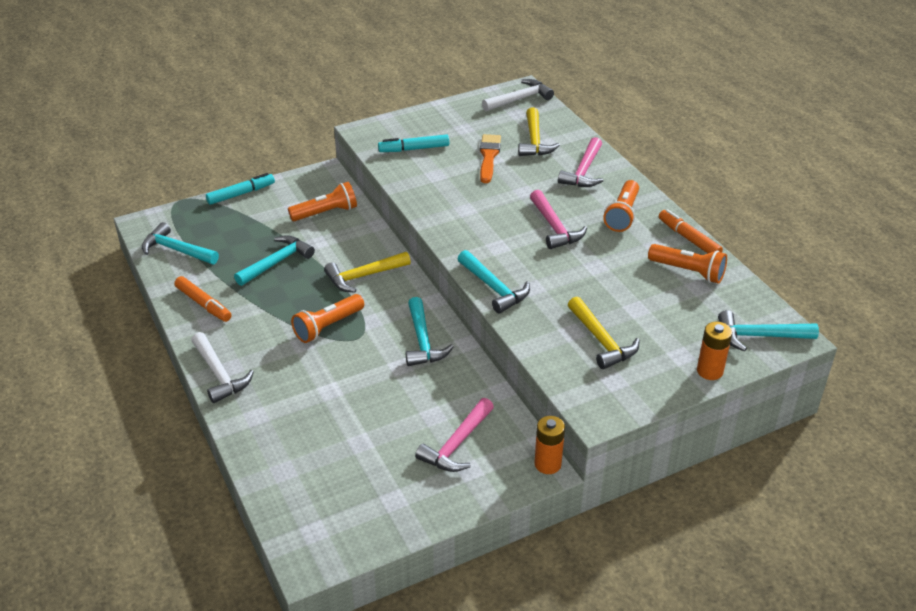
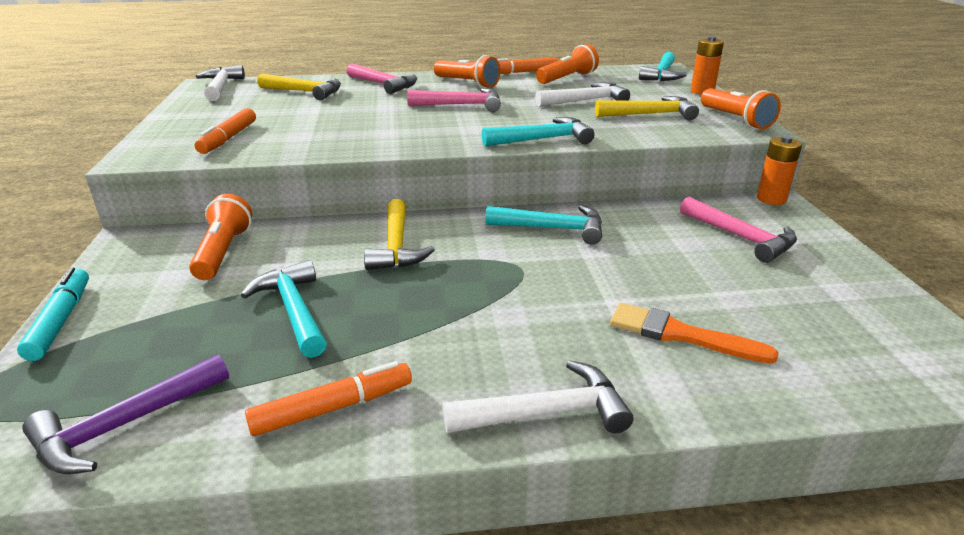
camera: 70 degrees left, 10 degrees down
turquoise hammer [142,222,219,264] -> purple hammer [22,354,229,474]
orange flashlight [291,294,364,343] -> orange flashlight moved to [701,88,781,129]
turquoise marker [378,134,449,152] -> orange marker [195,108,256,154]
orange brush [480,134,501,183] -> orange brush moved to [610,303,779,364]
none -> white hammer [535,83,630,107]

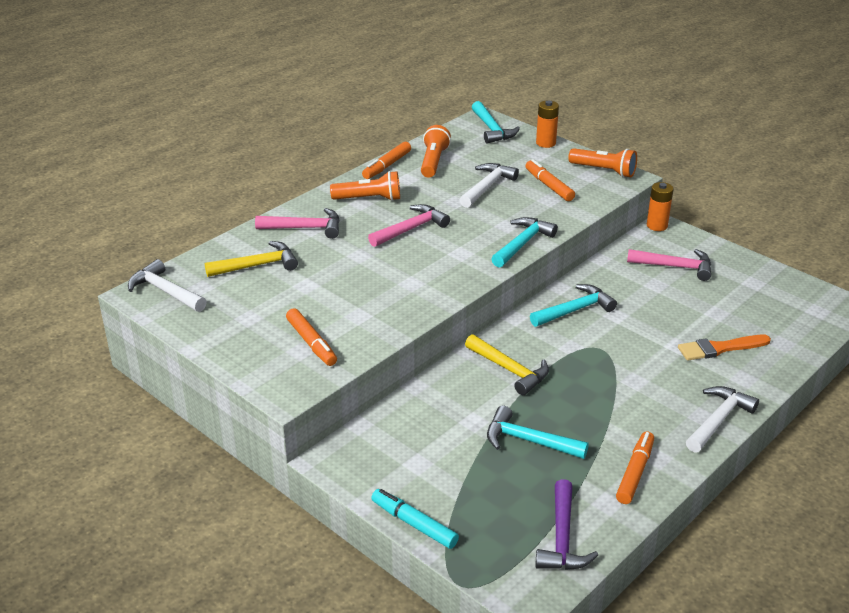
camera: 40 degrees left, 5 degrees up
orange flashlight [189,194,252,280] -> none
yellow hammer [595,96,699,120] -> orange marker [525,159,575,201]

